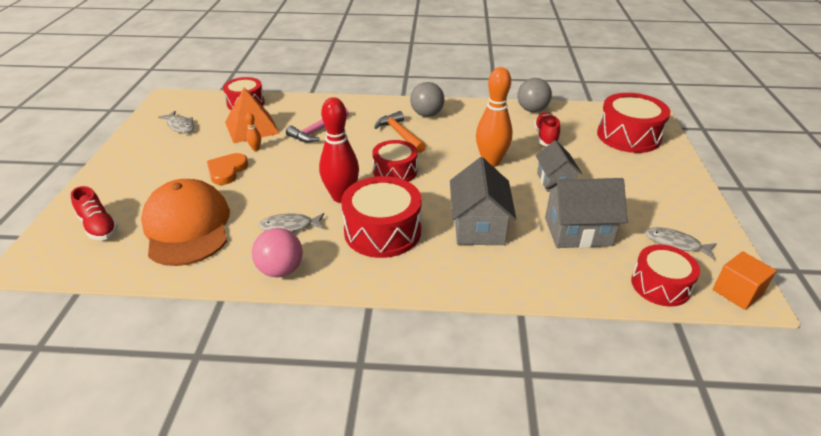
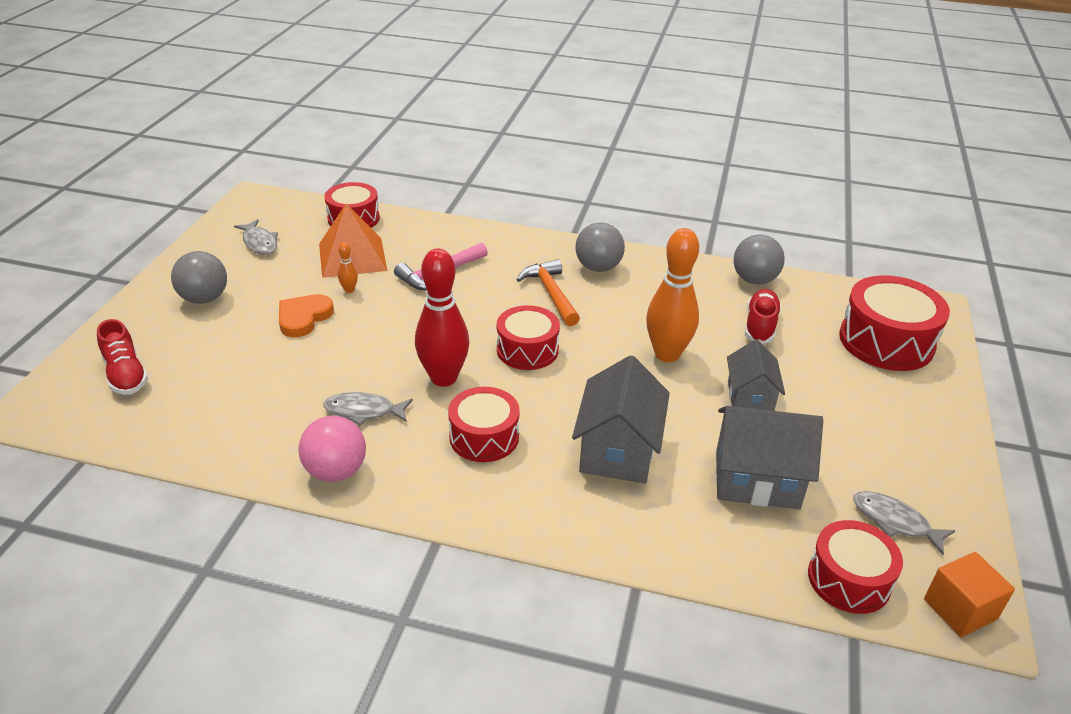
camera: 10 degrees right, 0 degrees up
orange cap [141,179,230,266] -> none
red drum [341,176,422,258] -> red drum [448,387,520,462], size x0.66
none -> grey ball [171,251,227,304]

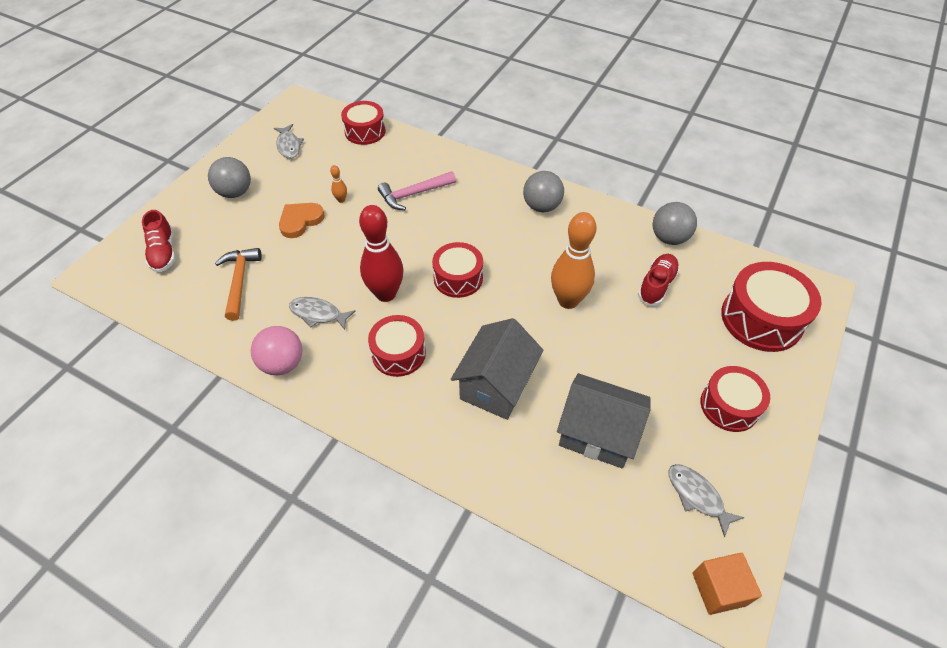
camera: 15 degrees right, 15 degrees up
orange pyramid [319,204,387,278] -> none
orange hammer [516,259,580,326] -> orange hammer moved to [215,248,262,321]
grey house [727,339,785,411] -> none
red drum [808,520,903,614] -> red drum moved to [701,366,770,432]

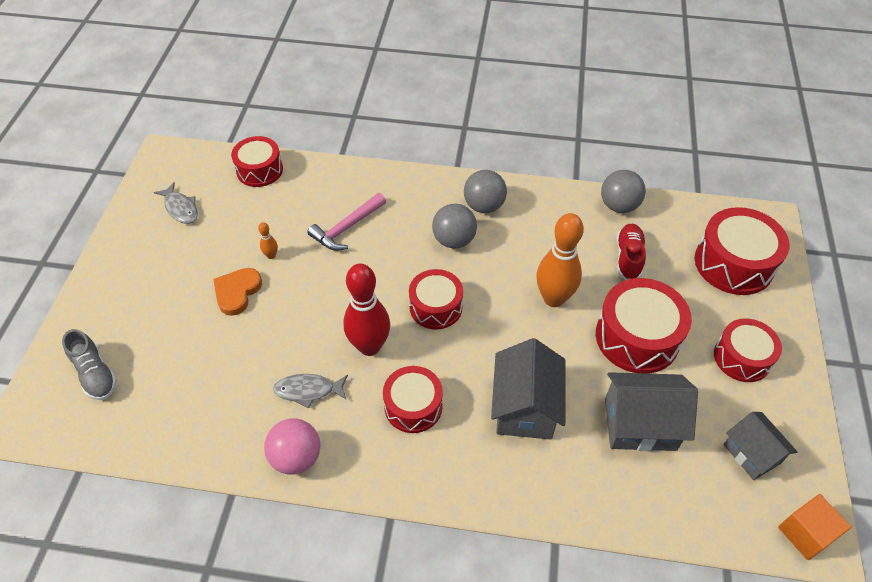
camera: 20 degrees left, 0 degrees up
red shoe [142,210,175,272] -> grey shoe [62,329,117,400]
grey ball [208,157,251,198] -> grey ball moved to [432,204,477,249]
orange hammer [215,248,262,321] -> none
grey fish [668,464,744,538] -> grey house [723,412,797,480]
none -> red drum [596,278,692,374]

